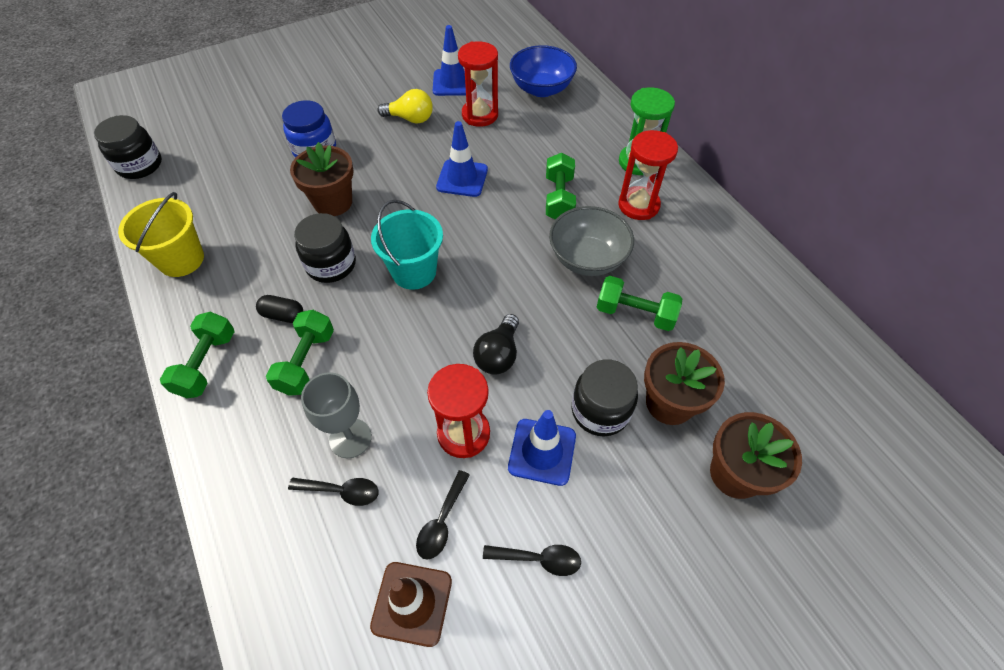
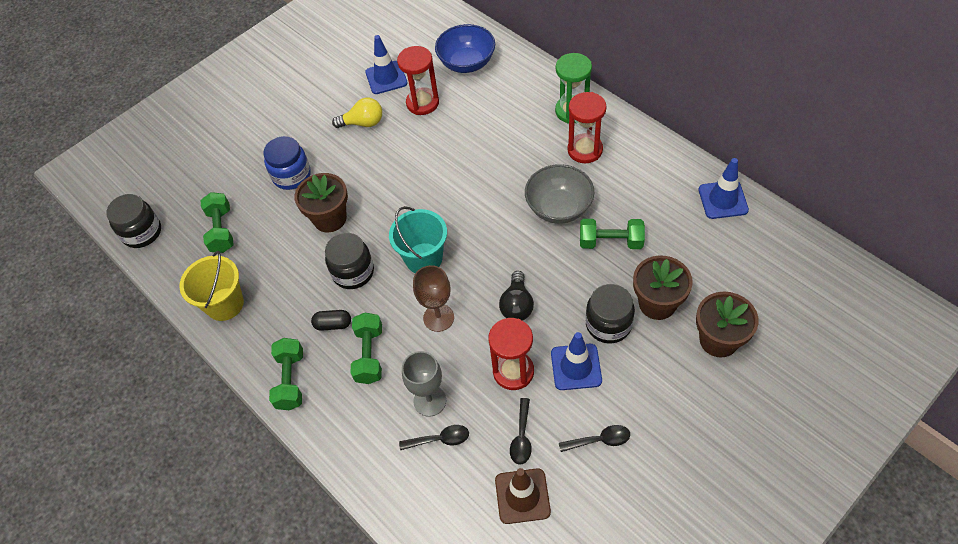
camera: 10 degrees left, 0 degrees up
blue traffic cone [436,121,488,197] -> blue traffic cone moved to [698,158,749,219]
green dumbbell [546,153,576,220] -> green dumbbell moved to [200,192,234,253]
none -> brown goblet [413,265,454,332]

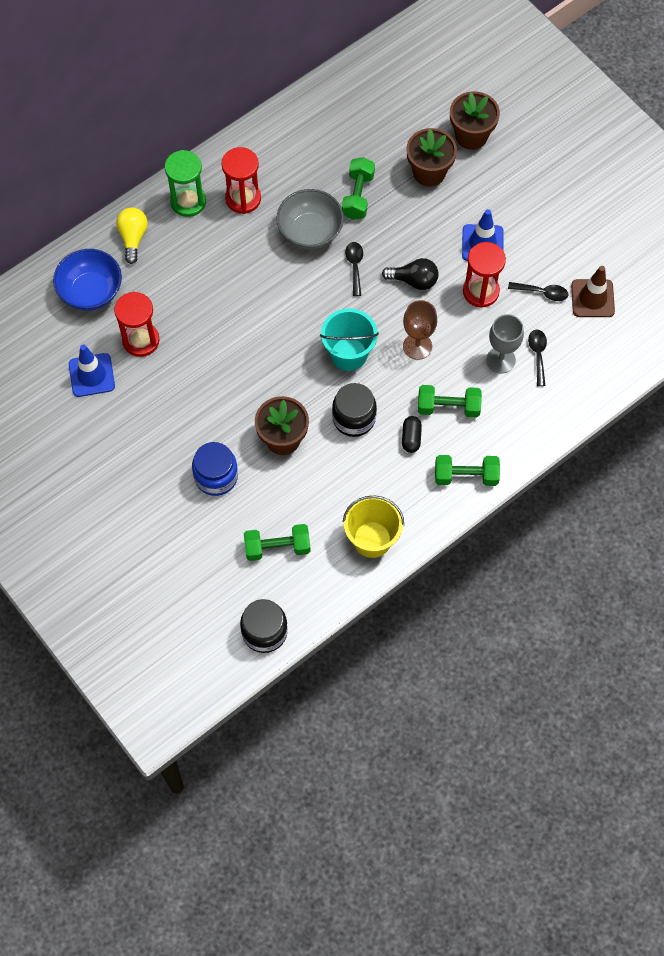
camera: 90 degrees left, 10 degrees up
yellow light bulb [332,98,382,128] -> yellow light bulb moved to [116,207,148,264]
black spoon [559,425,630,452] -> black spoon moved to [345,242,363,296]
black jar [585,284,635,343] -> none
blue traffic cone [698,158,749,219] -> none

